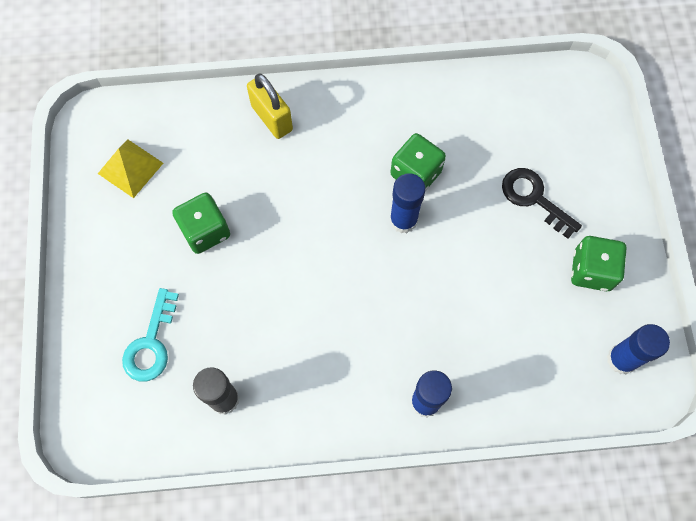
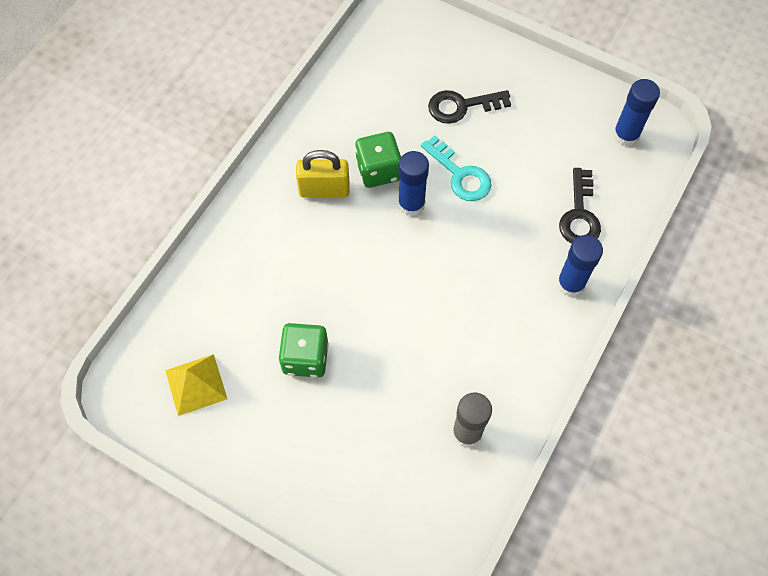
camera: 55 degrees left, 5 degrees down
turquoise key [122,288,179,381] -> turquoise key moved to [421,135,492,201]
yellow padlock [247,74,293,139] -> yellow padlock moved to [296,150,350,198]
green dice [571,236,627,291] -> none
none -> black key [559,168,601,243]

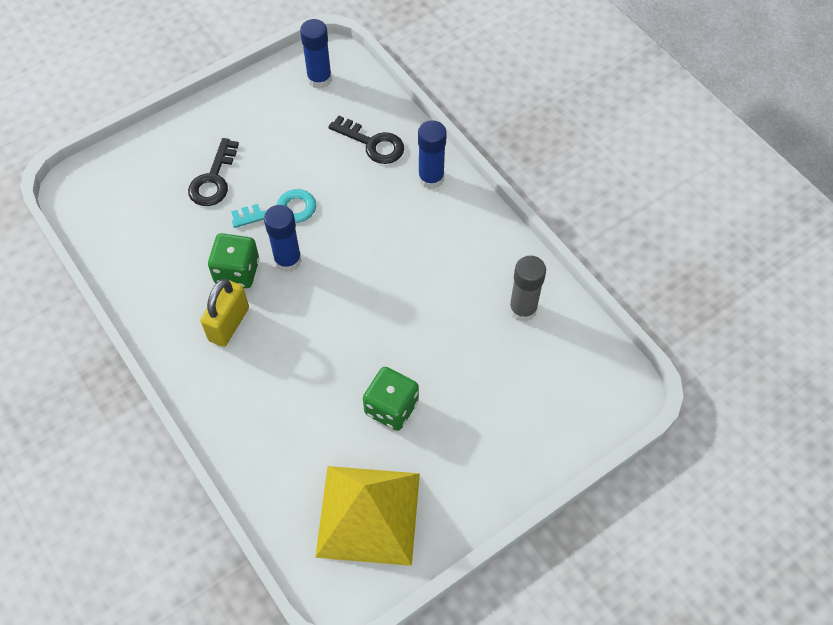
camera: 65 degrees left, 5 degrees down
yellow pyramid [165,354,227,416] -> yellow pyramid [315,466,420,566], size x1.78

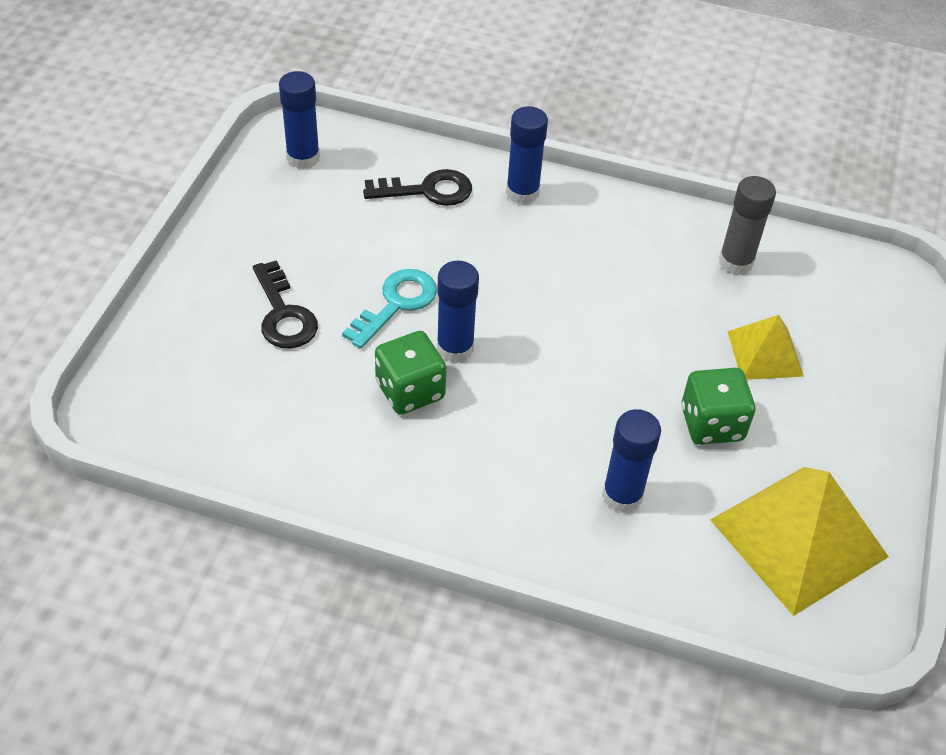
camera: 40 degrees left, 10 degrees down
yellow padlock [200,279,249,347] -> none
none -> blue glue stick [602,409,661,513]
none -> yellow pyramid [727,315,804,380]

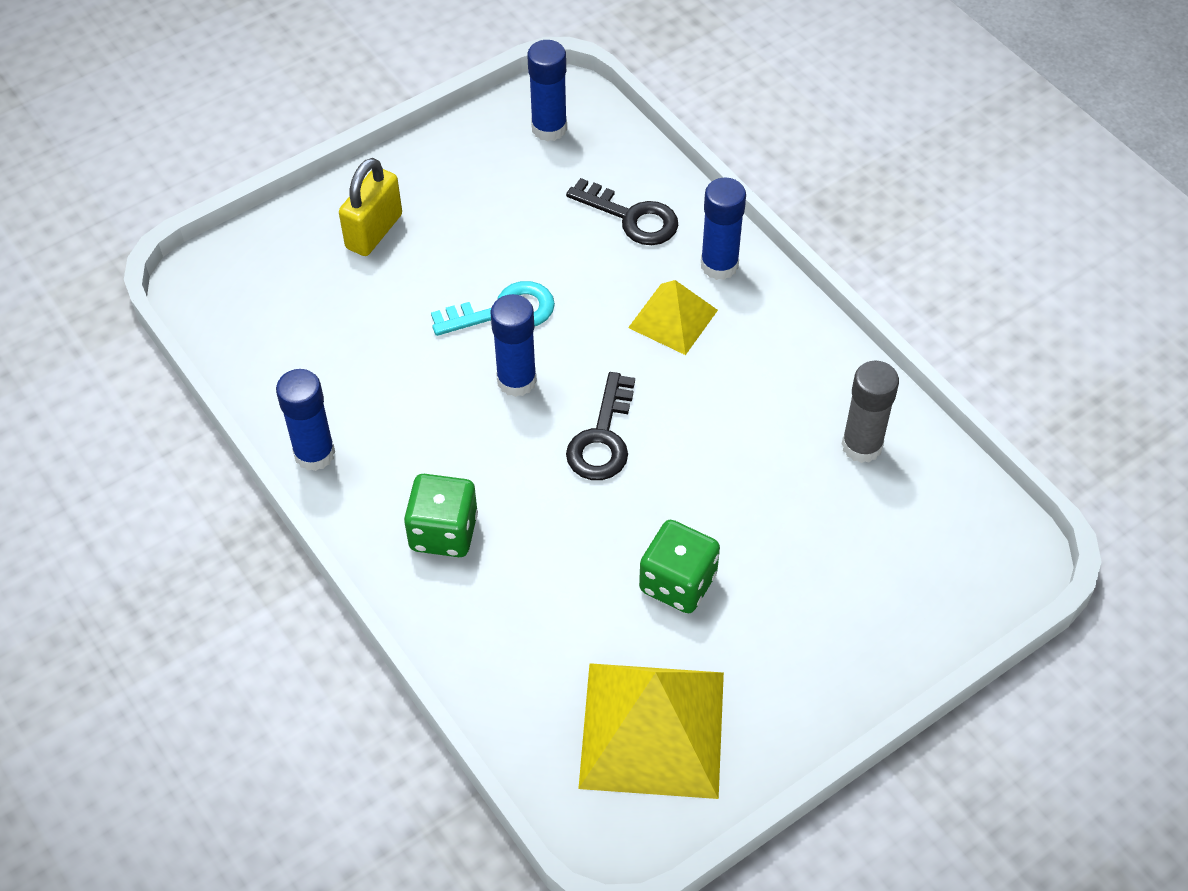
camera: 40 degrees right, 5 degrees up
black key [253,260,318,349] -> black key moved to [566,372,635,480]
green dice [375,331,446,415] -> green dice moved to [404,474,478,557]
blue glue stick [602,409,661,513] -> blue glue stick moved to [276,369,335,471]
yellow pyramid [727,315,804,380] -> yellow pyramid moved to [628,280,718,355]
none -> yellow padlock [339,158,402,256]

